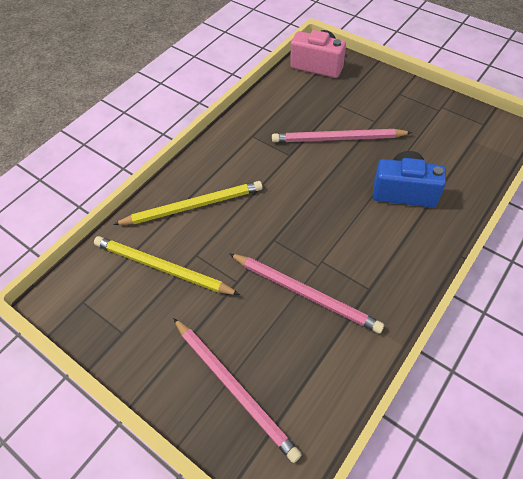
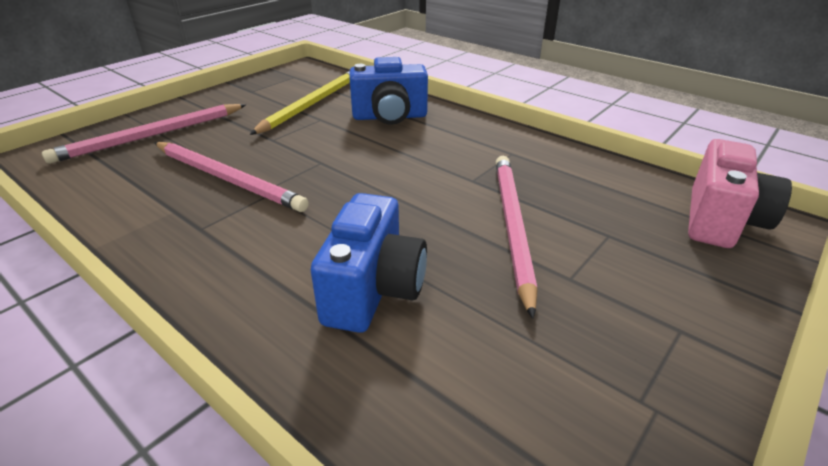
camera: 90 degrees right, 20 degrees down
yellow pencil [113,181,263,225] -> blue camera [350,57,428,125]
pink pencil [229,253,384,334] -> pink pencil turned 90 degrees counterclockwise [154,142,309,212]

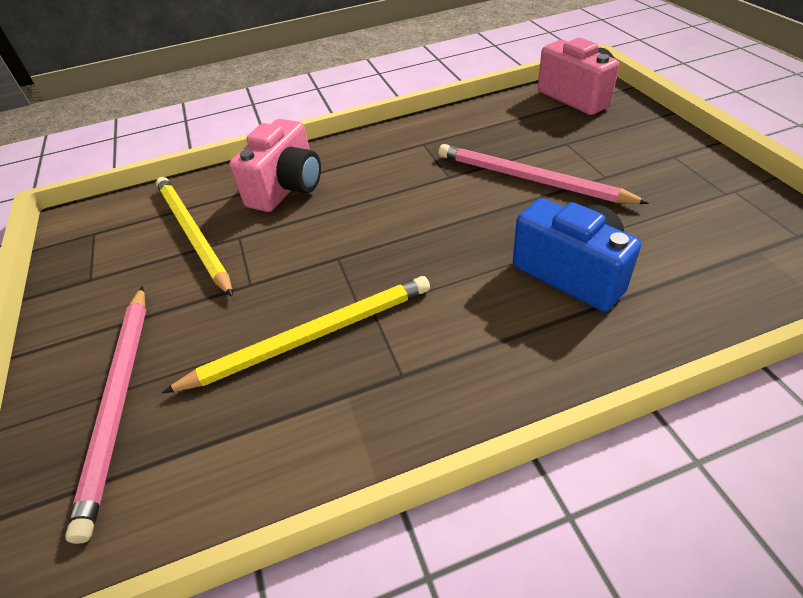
camera: 55 degrees left, 10 degrees up
pink pencil [154,142,309,212] -> yellow pencil [162,276,430,393]
blue camera [350,57,428,125] -> pink camera [229,119,321,212]

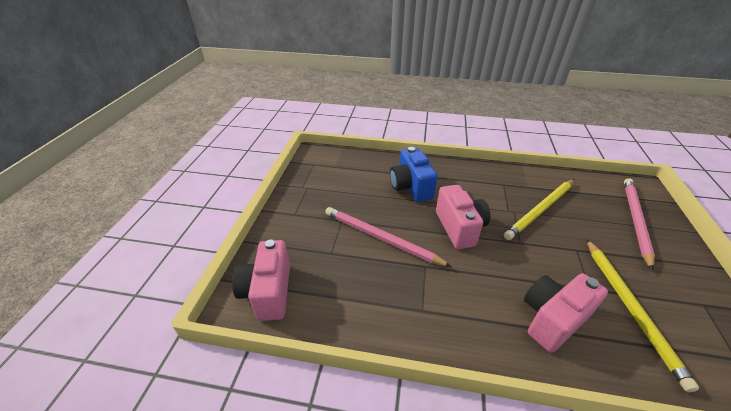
camera: 155 degrees left, 5 degrees down
yellow pencil [162,276,430,393] -> yellow pencil turned 45 degrees counterclockwise [504,179,574,240]
pink pencil [439,144,650,204] -> pink pencil turned 150 degrees clockwise [325,207,452,267]
none -> pink camera [436,185,491,249]

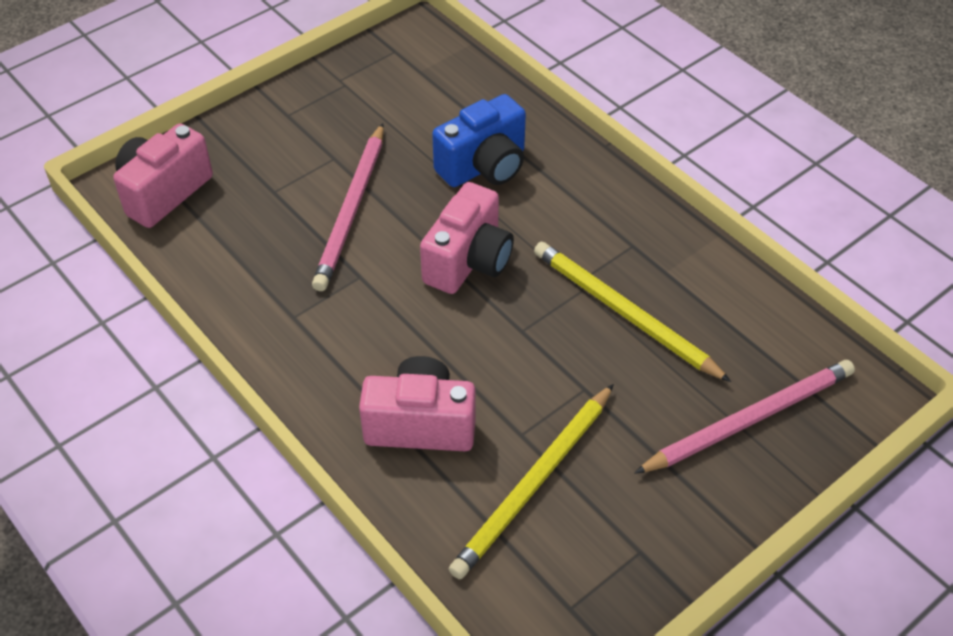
camera: 40 degrees right, 10 degrees up
pink pencil [325,207,452,267] -> pink pencil turned 150 degrees counterclockwise [312,123,384,291]
blue camera [390,147,438,202] -> blue camera turned 150 degrees counterclockwise [432,94,526,187]
yellow pencil [504,179,574,240] -> yellow pencil turned 45 degrees clockwise [534,242,731,382]

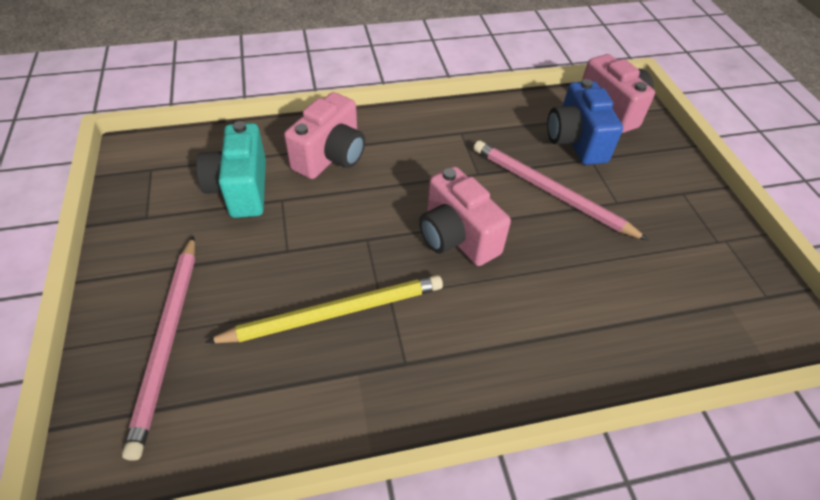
camera: 115 degrees right, 0 degrees up
blue camera [432,94,526,187] -> blue camera moved to [547,79,623,165]
yellow pencil [449,384,614,579] -> turquoise camera [196,121,266,218]

